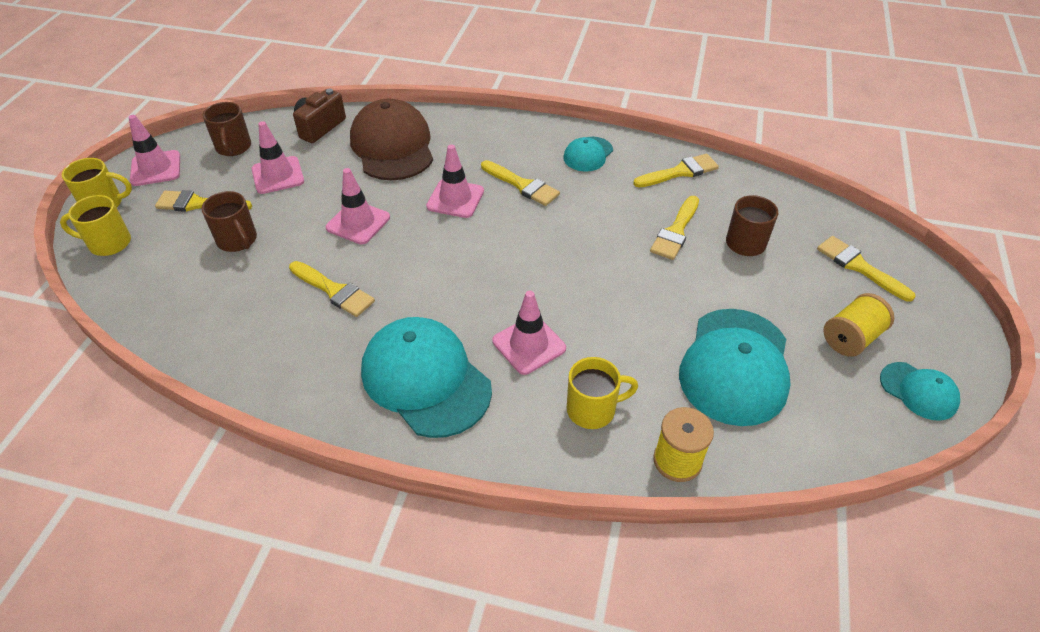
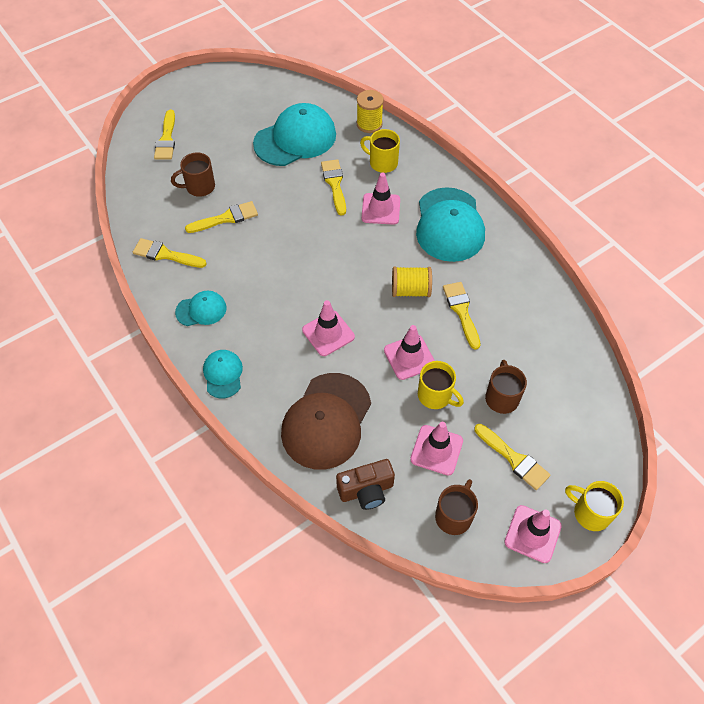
camera: 140 degrees left, 10 degrees up
yellow mug [60,195,131,256] -> yellow mug moved to [418,361,464,409]
yellow brush [481,160,560,206] -> yellow brush moved to [321,159,346,215]
yellow spool [823,293,895,357] -> yellow spool moved to [392,267,432,297]
turquoise cap [880,362,960,421] -> turquoise cap moved to [203,350,243,398]

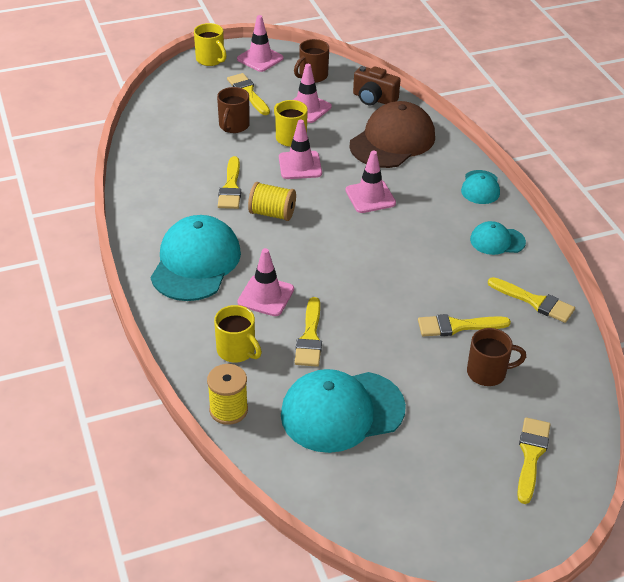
camera: 165 degrees left, 15 degrees down
brown camera [336,459,395,510] -> brown camera turned 150 degrees counterclockwise [353,66,400,105]

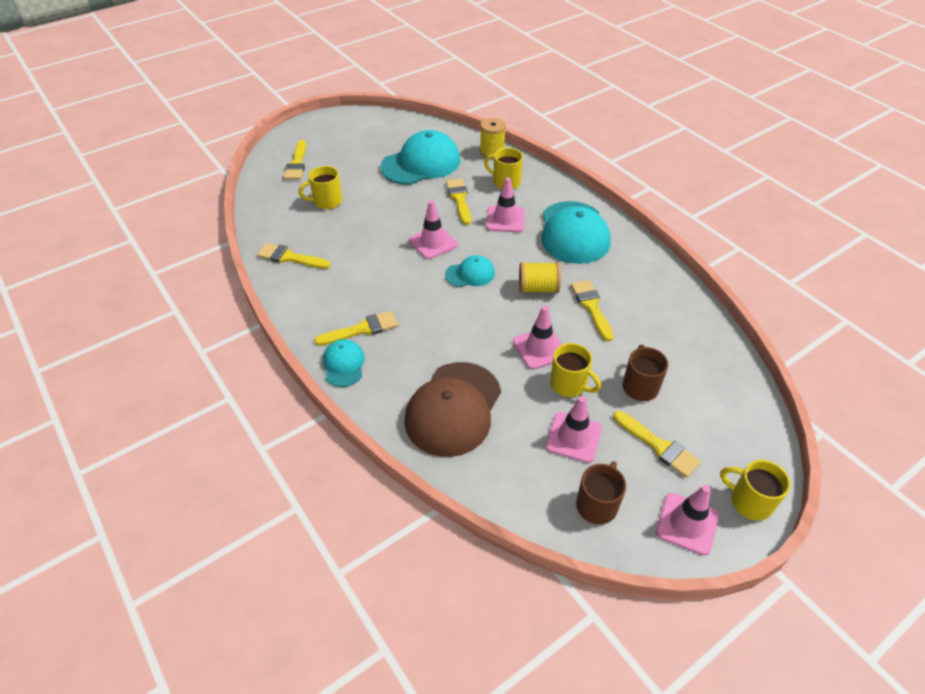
camera: 165 degrees right, 5 degrees up
pink traffic cone [345,151,396,213] -> pink traffic cone moved to [409,200,458,259]
brown camera [353,66,400,105] -> none
yellow brush [418,314,511,337] -> yellow brush moved to [314,311,398,346]
brown mug [467,328,526,386] -> yellow mug [299,166,342,209]
turquoise cap [470,221,526,255] -> turquoise cap moved to [445,255,495,287]

